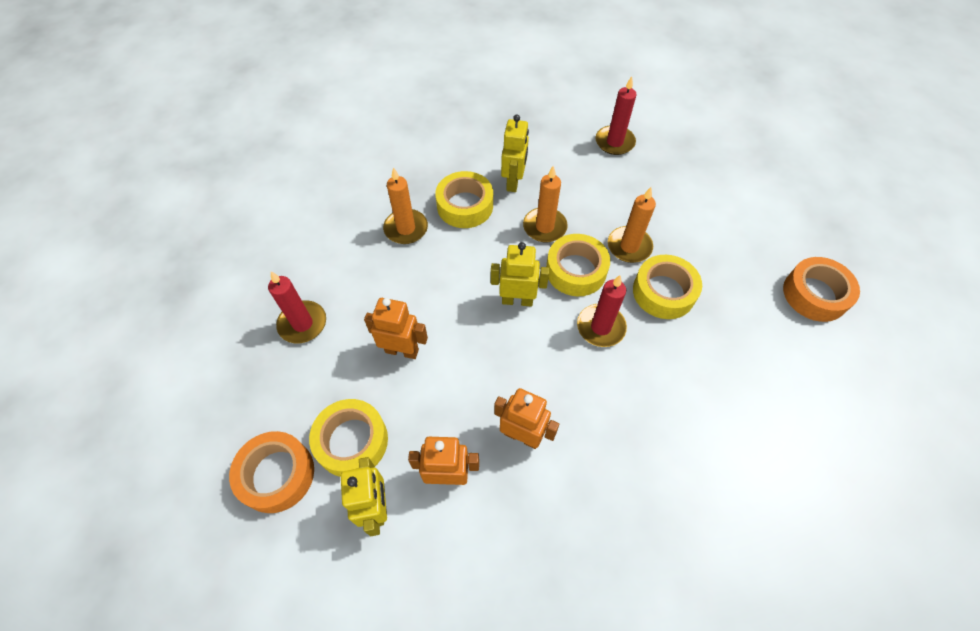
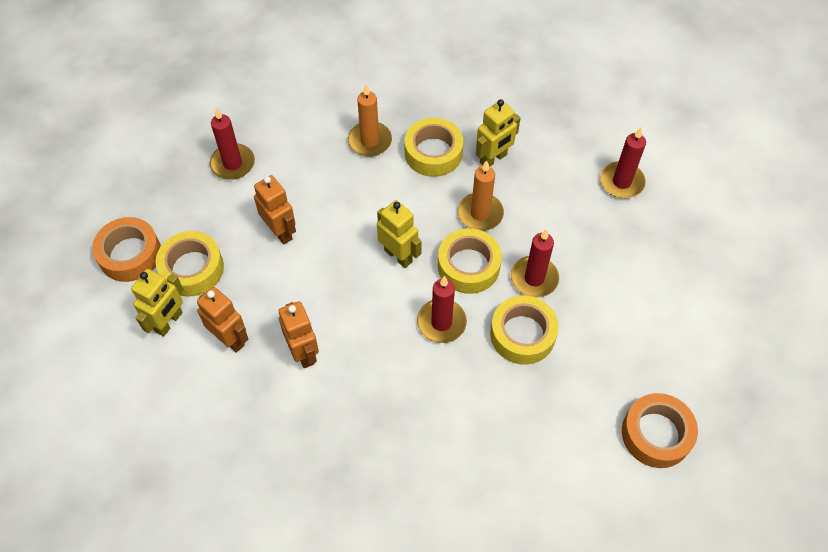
camera: 40 degrees right, 0 degrees up
orange candle [608,187,656,263] -> red candle [511,229,559,298]

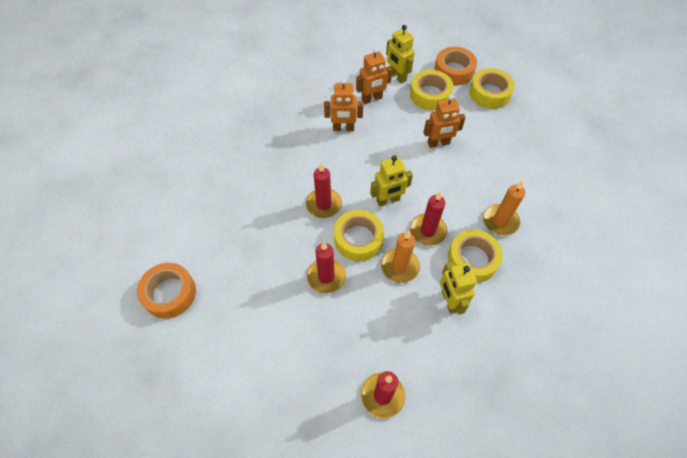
camera: 115 degrees right, 0 degrees up
red candle [210,107,255,180] -> red candle moved to [410,192,447,246]
yellow tape [490,295,559,365] -> yellow tape moved to [469,68,515,109]

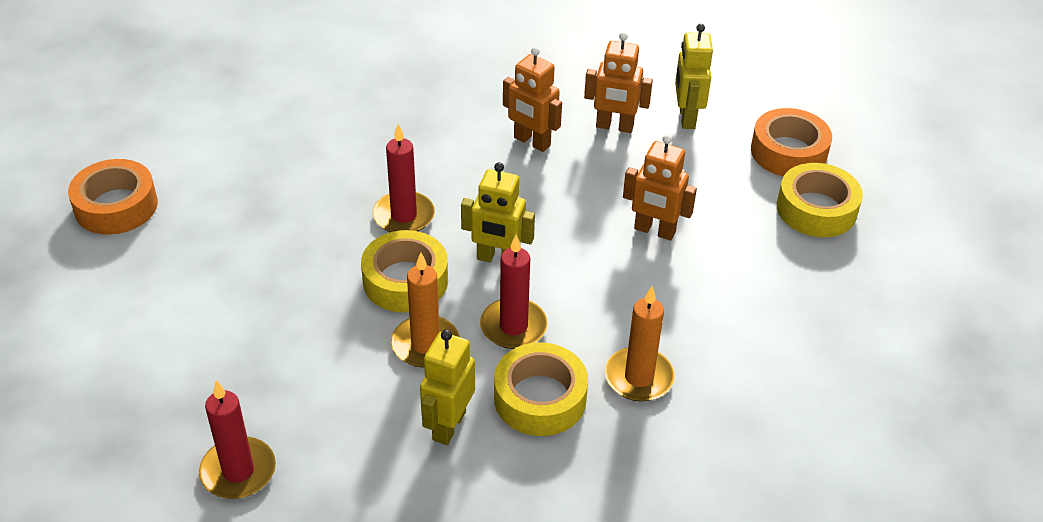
camera: 35 degrees right, 15 degrees down
red candle [307,242,346,294] -> none
yellow tape [410,70,453,110] -> none

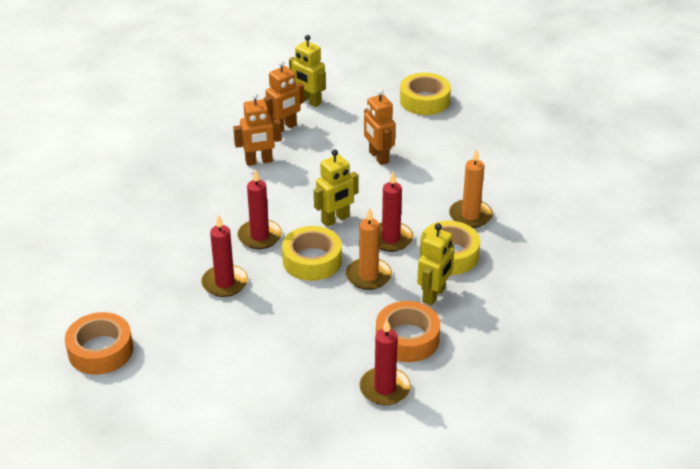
camera: 50 degrees left, 5 degrees down
yellow robot [420,330,475,445] -> yellow robot turned 120 degrees counterclockwise [417,223,454,306]
orange robot [623,134,697,241] -> orange robot turned 90 degrees clockwise [364,89,395,165]
orange tape [751,108,832,176] -> orange tape moved to [376,301,440,362]
none -> red candle [201,214,248,297]

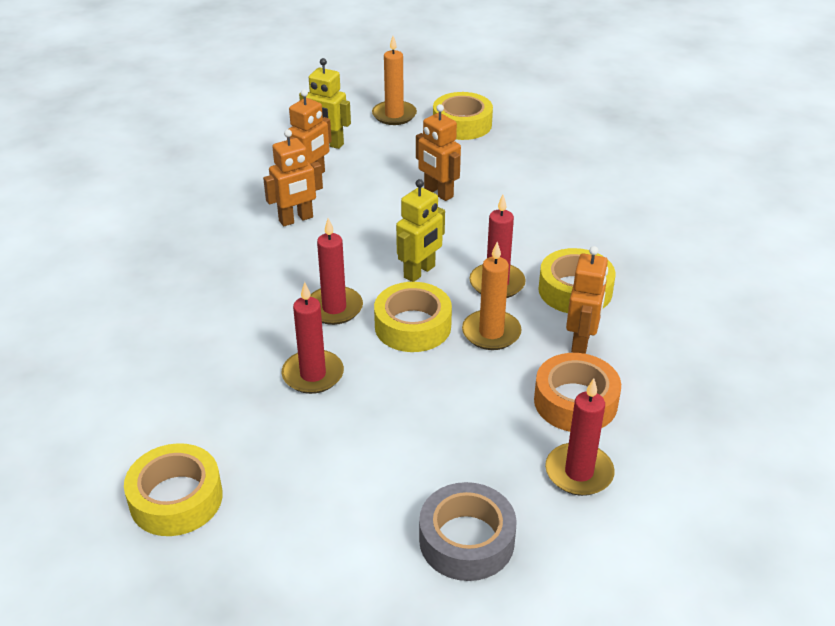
camera: 15 degrees left, 0 degrees up
orange tape [65,312,133,375] -> yellow tape [124,443,223,536]
yellow robot [417,223,454,306] -> orange robot [566,246,608,354]
orange candle [449,148,493,228] -> orange candle moved to [372,36,417,125]
none -> grey tape [419,482,517,581]

